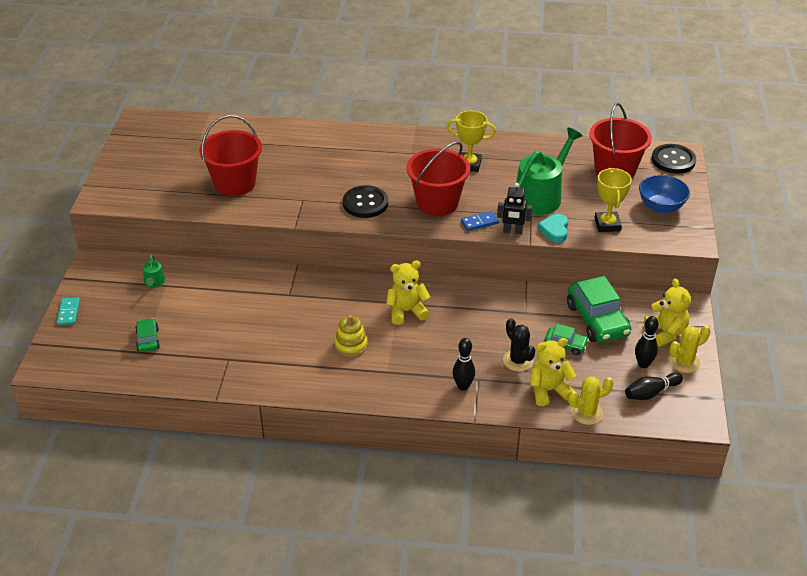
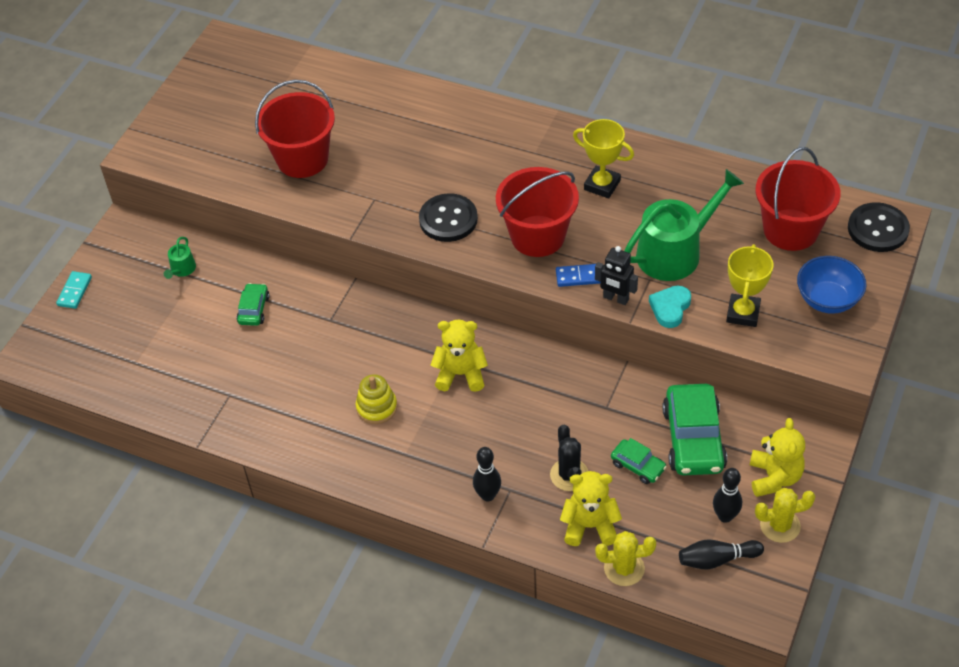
camera: 20 degrees right, 10 degrees up
green car [135,318,160,352] -> green car moved to [236,283,270,326]

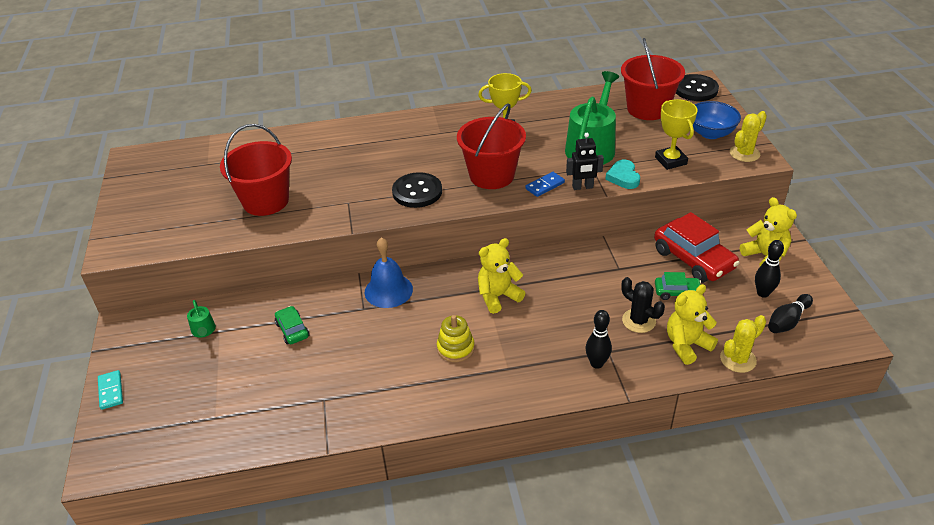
camera: 35 degrees left, 10 degrees down
green car [662,384,727,475] -> red car [654,212,739,283]
yellow cactus [755,488,815,543] -> yellow cactus moved to [730,111,767,162]
none -> blue bell [365,237,413,308]

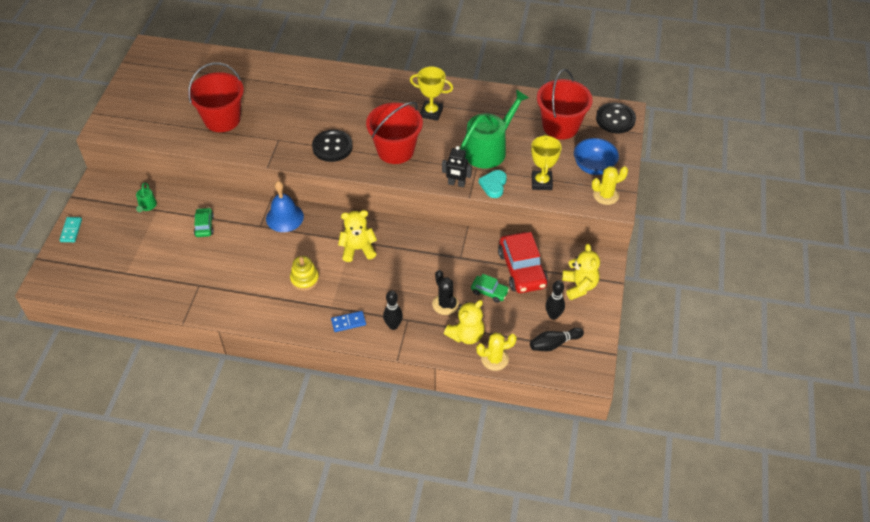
camera: 20 degrees right, 10 degrees up
blue domino [525,172,565,197] -> blue domino moved to [331,311,366,332]
yellow teddy bear [667,284,718,365] -> yellow teddy bear turned 150 degrees clockwise [444,300,484,344]

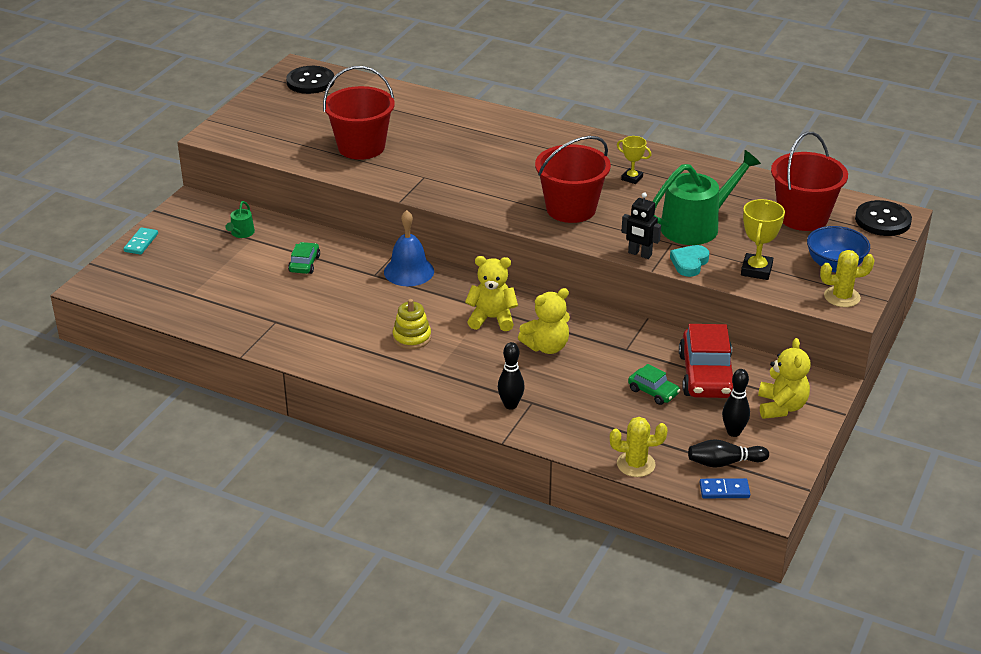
camera: 15 degrees right, 15 degrees down
black button [312,130,353,162] -> black button moved to [286,66,335,94]
blue domino [331,311,366,332] -> blue domino moved to [699,478,750,498]
yellow trophy [410,67,453,121] -> yellow trophy [617,136,651,184], size x0.64
black cactus [432,270,459,315] -> none
yellow teddy bear [444,300,484,344] -> yellow teddy bear moved to [518,288,570,354]

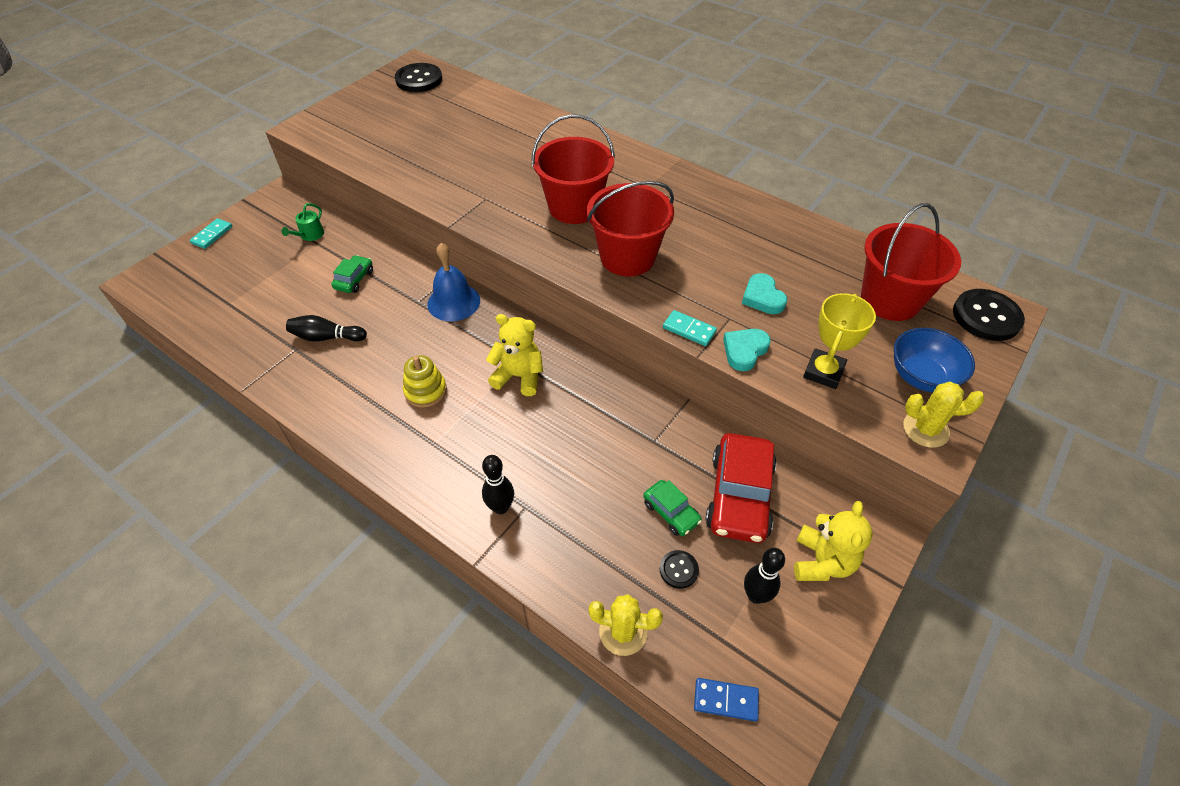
camera: 10 degrees right, 15 degrees up
red bucket [323,66,395,160] -> red bucket moved to [532,114,615,224]
yellow teddy bear [518,288,570,354] -> none
yellow trophy [617,136,651,184] -> none
black robot [621,192,661,259] -> turquoise domino [663,310,717,346]
green watering can [652,150,761,245] -> turquoise heart [742,273,787,314]
black bowling pin [688,439,769,468] -> black bowling pin moved to [286,315,367,342]
none -> black button [660,550,699,589]

